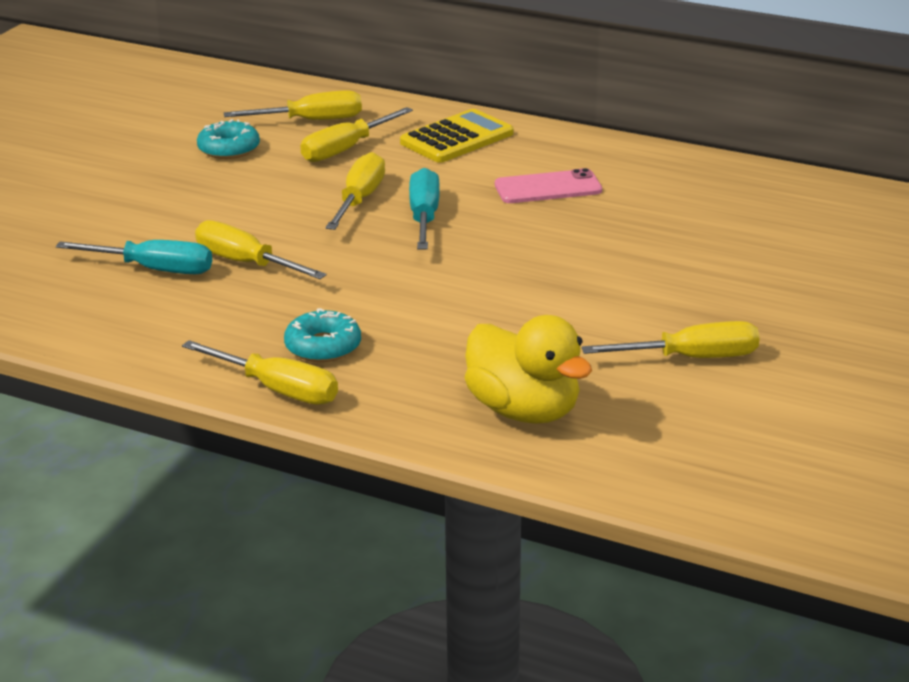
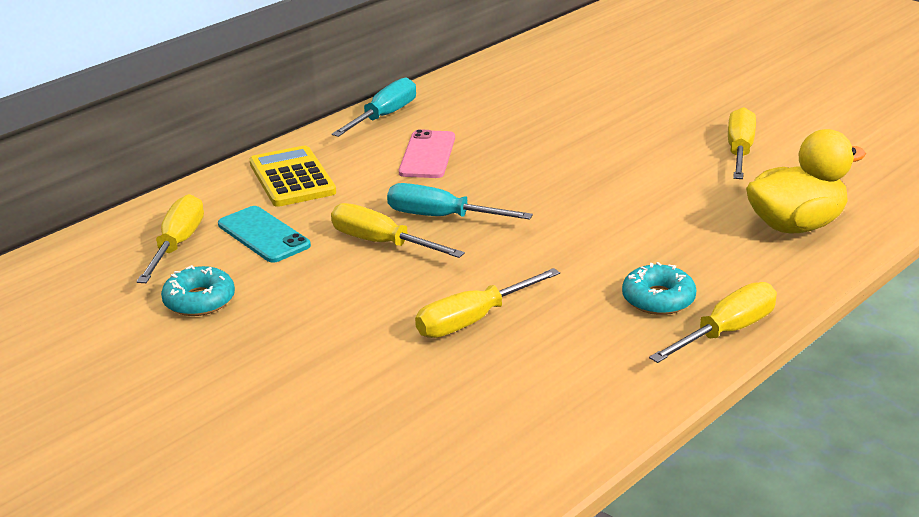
camera: 70 degrees left, 0 degrees up
turquoise screwdriver [56,240,212,274] -> turquoise screwdriver moved to [332,78,416,137]
yellow screwdriver [300,107,413,162] -> turquoise phone [218,206,311,263]

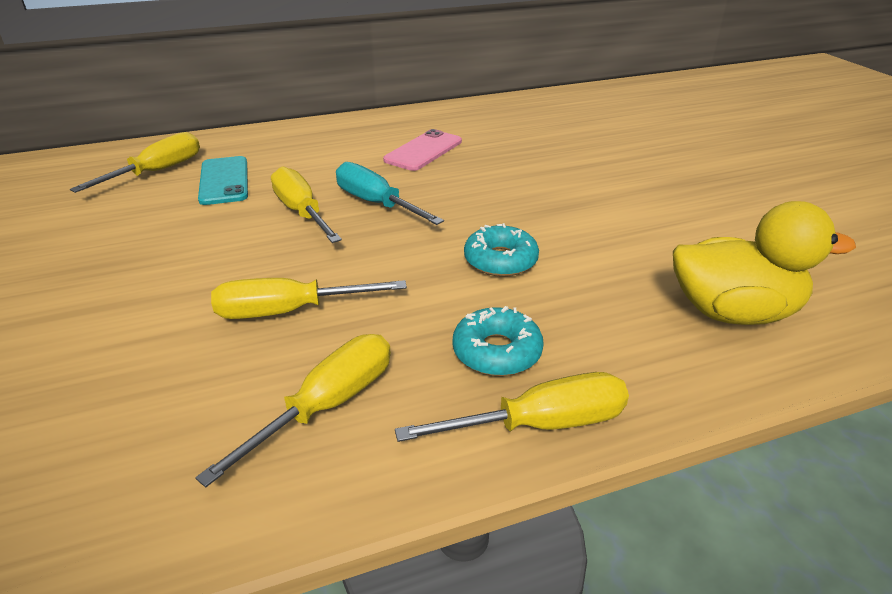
camera: 25 degrees right, 5 degrees up
turquoise donut [161,265,235,316] -> turquoise donut moved to [464,223,539,277]
yellow calculator [249,146,336,207] -> none
turquoise screwdriver [332,78,416,137] -> none
yellow screwdriver [728,107,756,179] -> yellow screwdriver moved to [195,334,391,487]

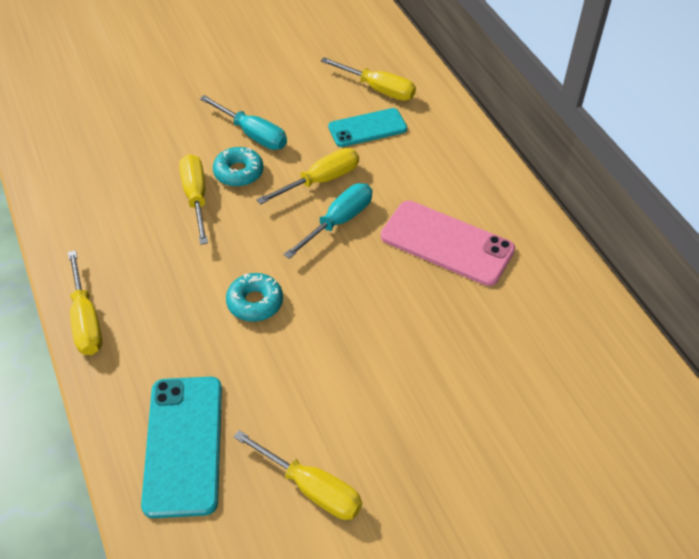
camera: 85 degrees right, 15 degrees up
yellow screwdriver [195,334,391,487] -> yellow screwdriver moved to [233,430,362,520]
pink phone [383,129,462,171] -> pink phone [381,201,515,286], size x1.52
turquoise donut [453,306,544,376] -> turquoise donut moved to [213,147,263,187]
yellow duck [673,201,856,325] -> turquoise phone [141,377,222,518]
none -> turquoise screwdriver [200,95,287,150]

